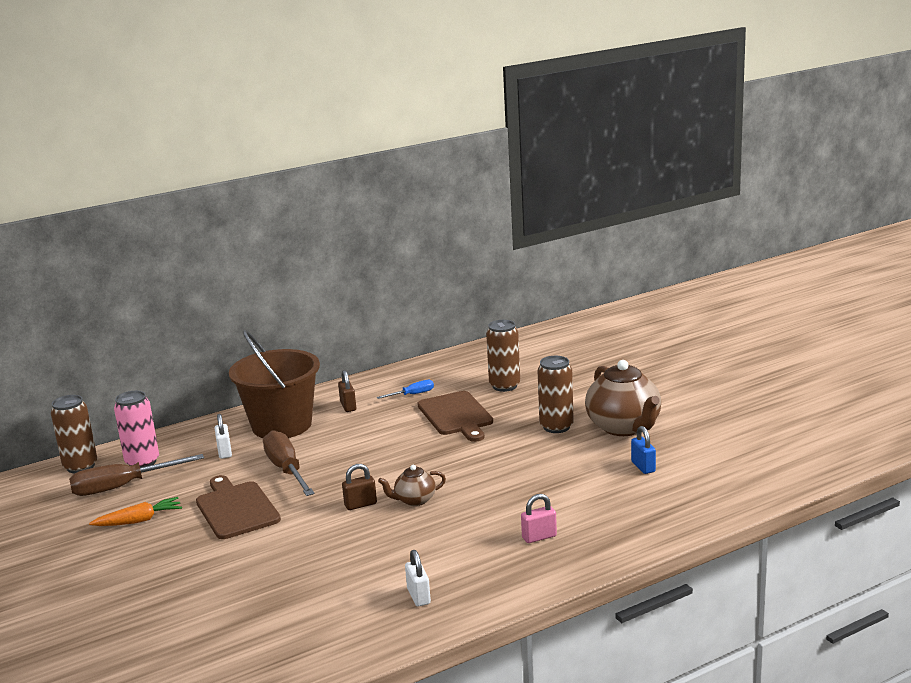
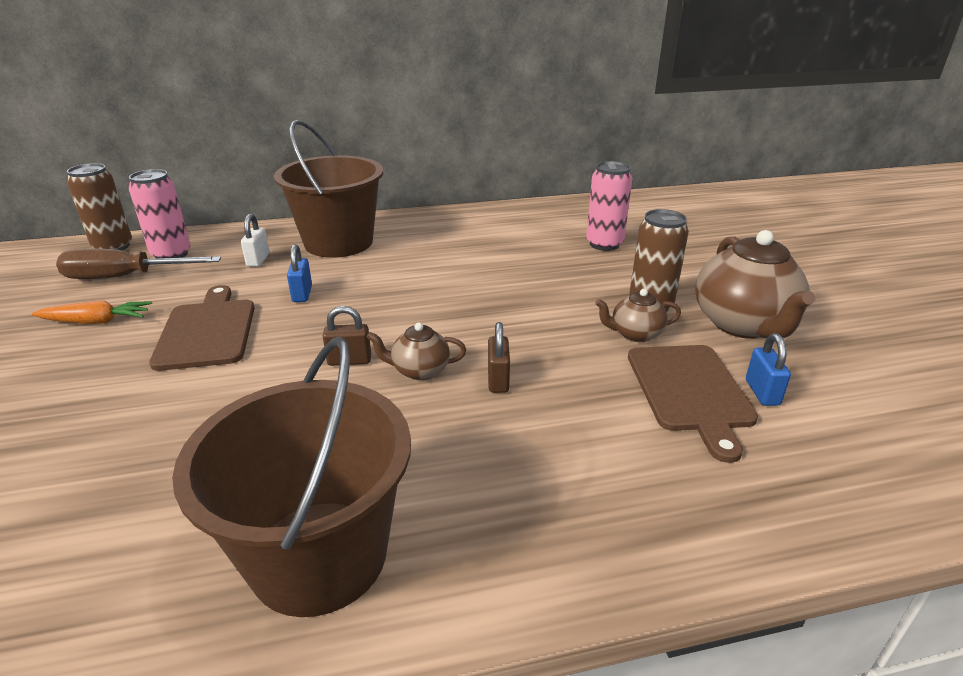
camera: 15 degrees right, 10 degrees up
brown screwdriver [263,430,315,496] -> blue padlock [287,244,312,302]
brown padlock [338,370,356,412] -> brown padlock moved to [488,322,510,393]
blue screwdriver [376,380,434,399] -> none
white padlock [405,550,431,607] -> brown bucket [172,336,411,617]
brown cutting board [417,391,493,442] -> brown cutting board moved to [628,345,758,463]
brown can [486,320,520,392] -> pink can [586,161,633,251]
pink padlock [521,494,557,543] -> none
none -> brown teapot [595,289,681,342]

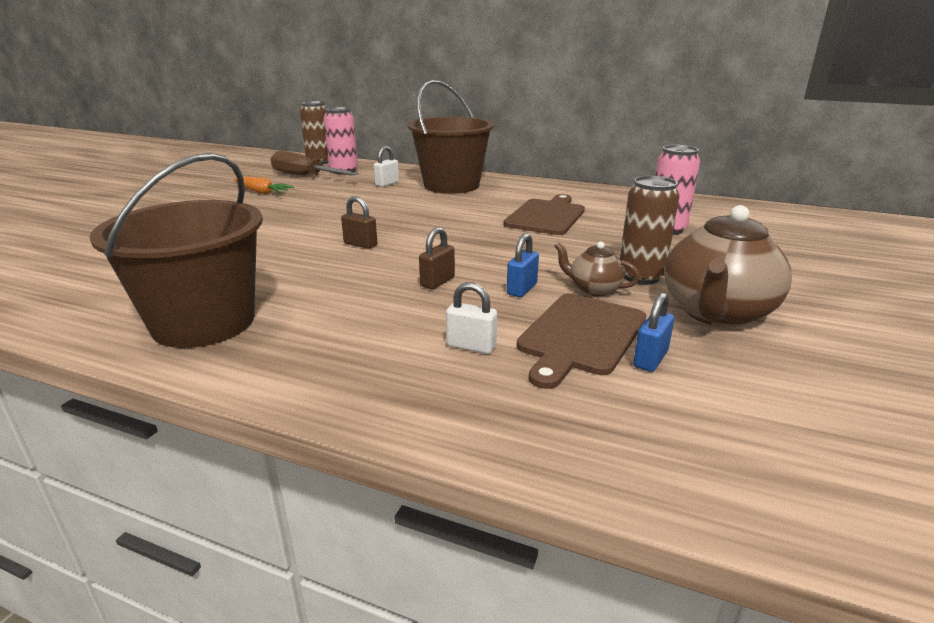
camera: 35 degrees right, 5 degrees down
brown cutting board [149,285,255,371] -> brown cutting board moved to [503,194,585,235]
blue padlock [287,244,312,302] -> blue padlock moved to [507,233,539,297]
brown teapot [367,323,466,380] -> none
none -> white padlock [446,282,497,354]

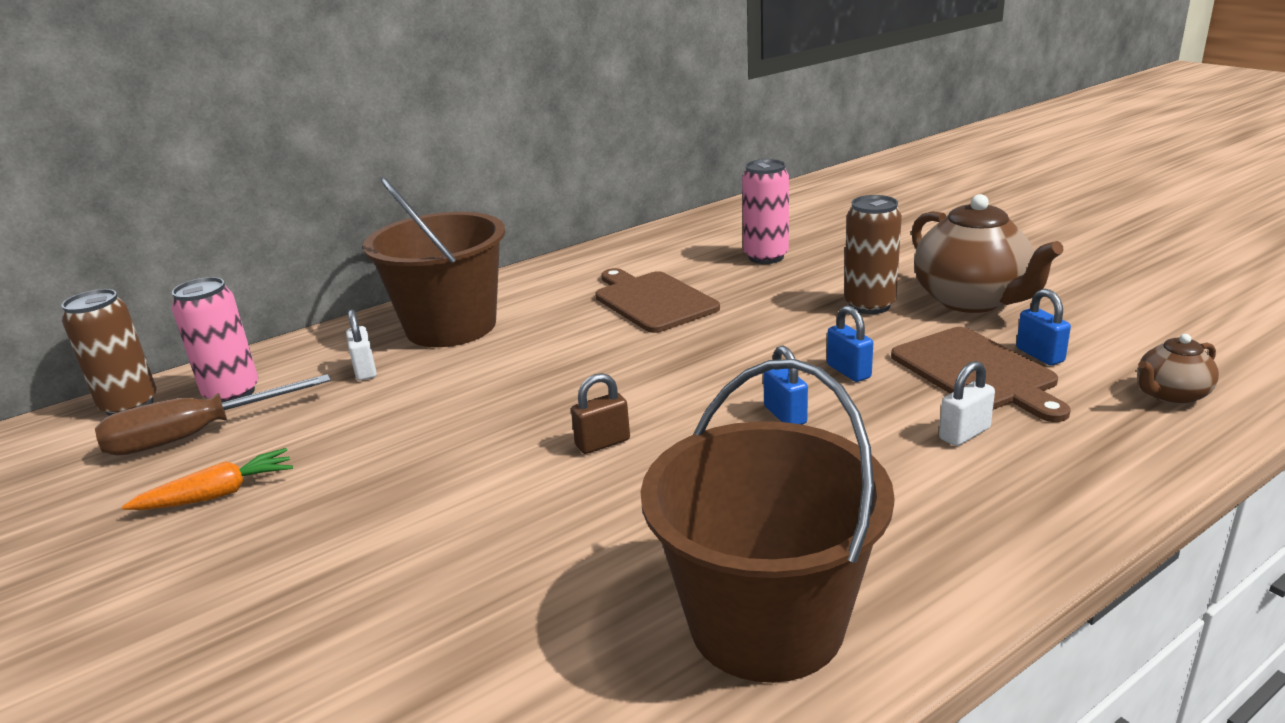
camera: 55 degrees left, 0 degrees up
brown padlock [419,227,455,289] -> blue padlock [763,345,808,425]
brown teapot [555,241,640,296] -> brown teapot moved to [1138,334,1219,405]

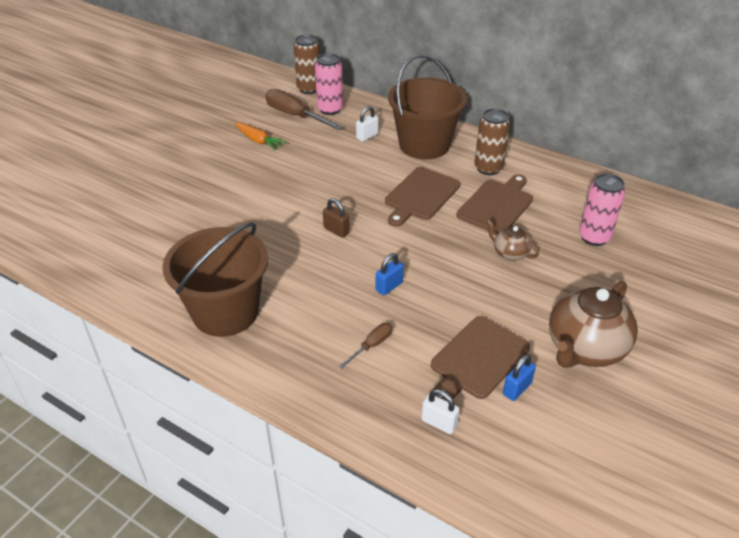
camera: 65 degrees right, 15 degrees up
blue padlock [827,305,873,382] -> none
brown can [844,195,902,314] -> brown can moved to [474,108,510,175]
white padlock [939,361,995,446] -> white padlock moved to [421,389,460,434]
brown teapot [1138,334,1219,405] -> brown teapot moved to [486,219,539,261]
none -> brown screwdriver [339,323,392,368]
none -> brown cutting board [385,167,461,227]

